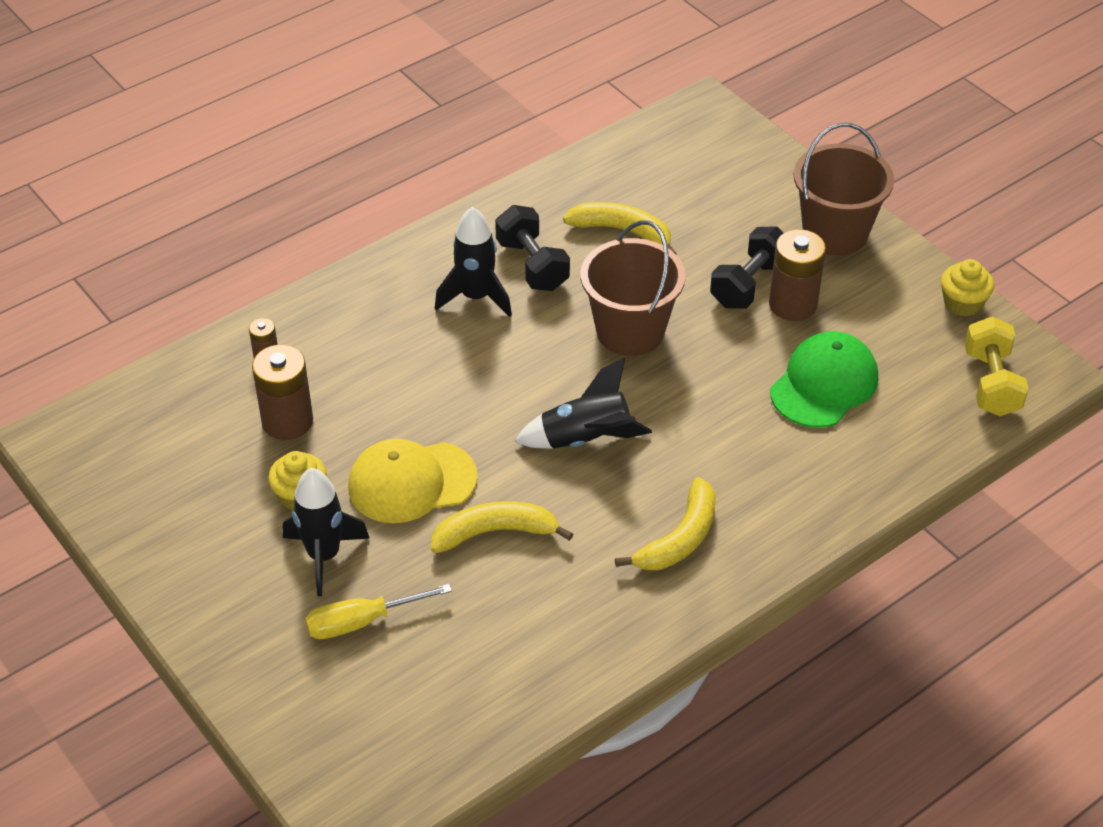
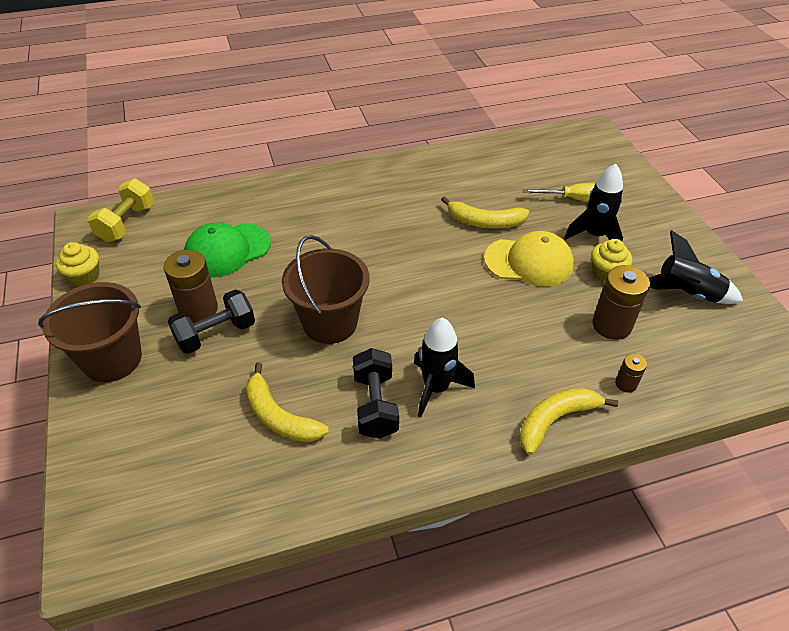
camera: 160 degrees left, 0 degrees up
black rocket [514,358,652,449] -> black rocket moved to [649,230,743,304]
yellow banana [615,477,715,570] -> yellow banana moved to [520,388,618,455]

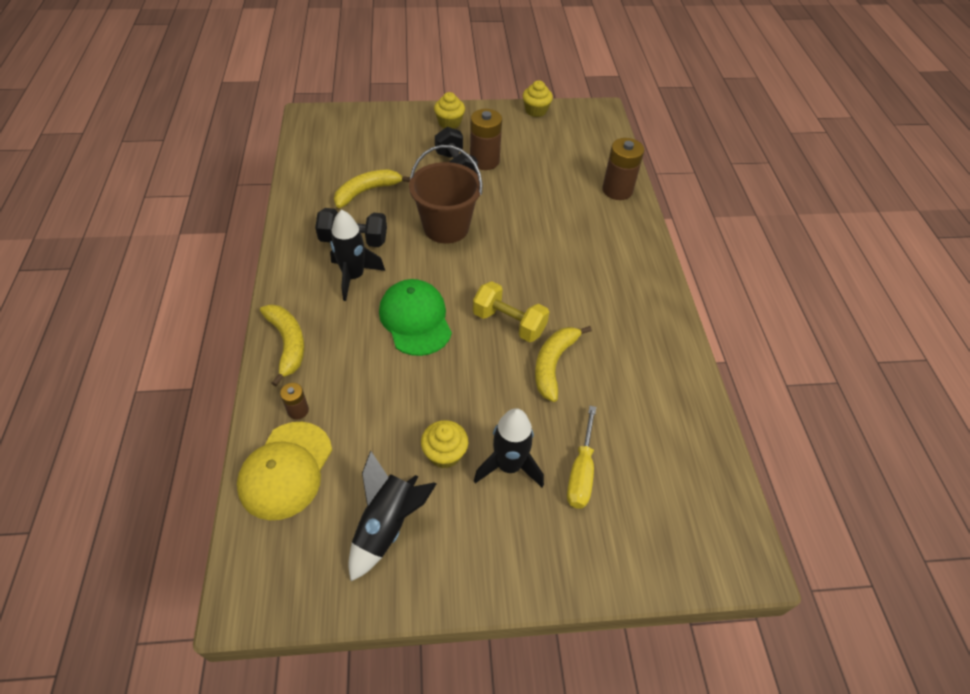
camera: 100 degrees right, 5 degrees up
brown bucket [38,282,142,382] -> yellow cupcake [434,92,465,129]
yellow dumbbell [88,178,154,242] -> yellow dumbbell moved to [473,281,549,342]
green cap [184,222,271,277] -> green cap moved to [379,279,452,356]
yellow cap [484,231,574,287] -> yellow cap moved to [237,422,332,520]
brown battery [592,265,650,340] -> brown battery moved to [602,138,644,200]

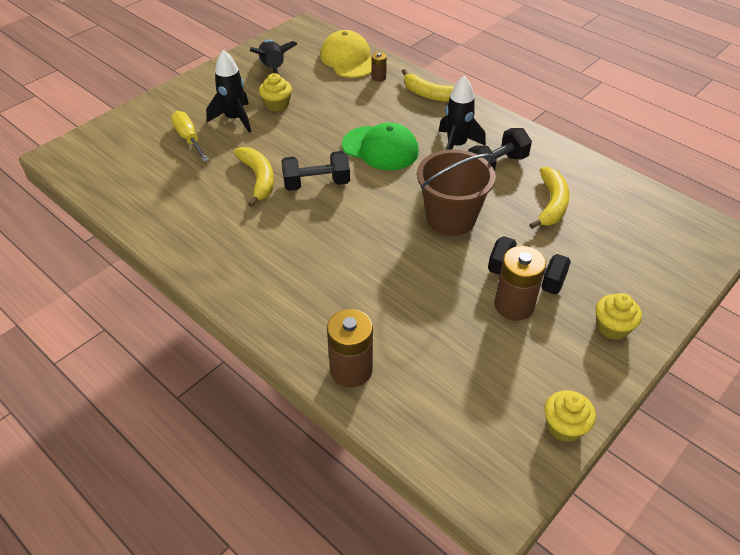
camera: 140 degrees right, 5 degrees down
yellow dumbbell [473,281,549,342] -> black dumbbell [281,151,350,191]

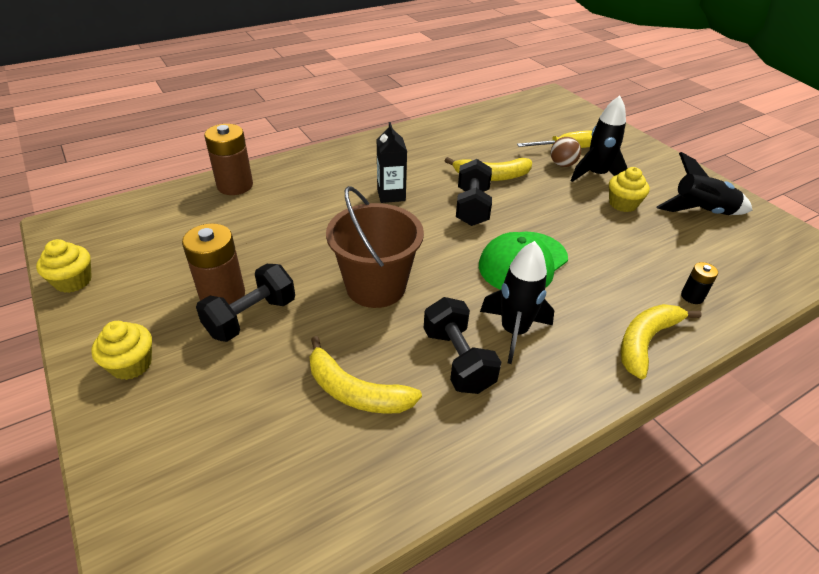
camera: 105 degrees right, 5 degrees down
yellow cap [320,30,372,78] -> none
brown battery [372,52,387,82] -> black battery [681,262,718,304]
none -> black carton [377,122,407,203]
none -> brown ball [551,137,581,167]

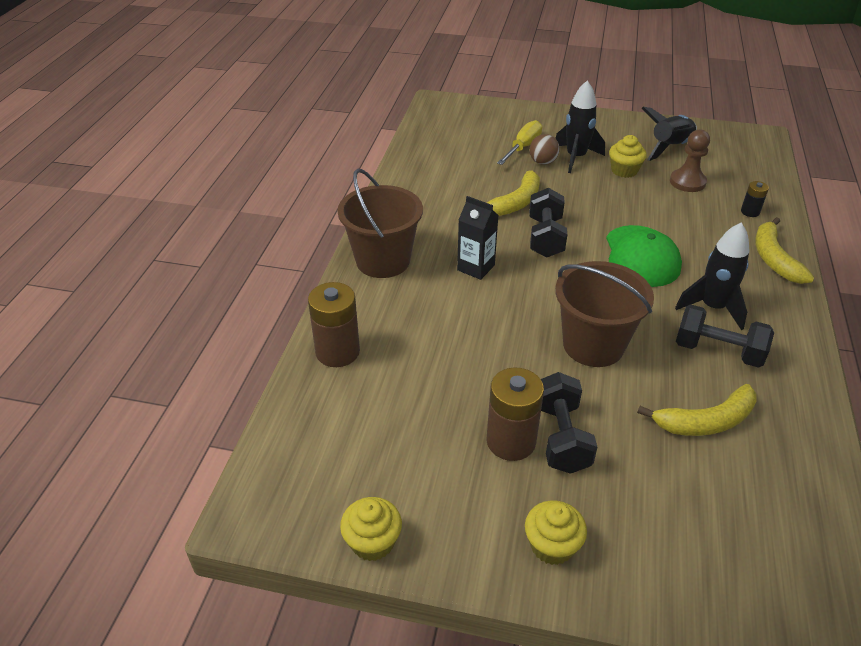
camera: 45 degrees left, 0 degrees up
black dumbbell [456,159,492,226] -> black dumbbell turned 45 degrees clockwise [529,188,567,258]
none -> brown bucket [338,169,423,278]
none -> brown pawn [670,129,710,192]

